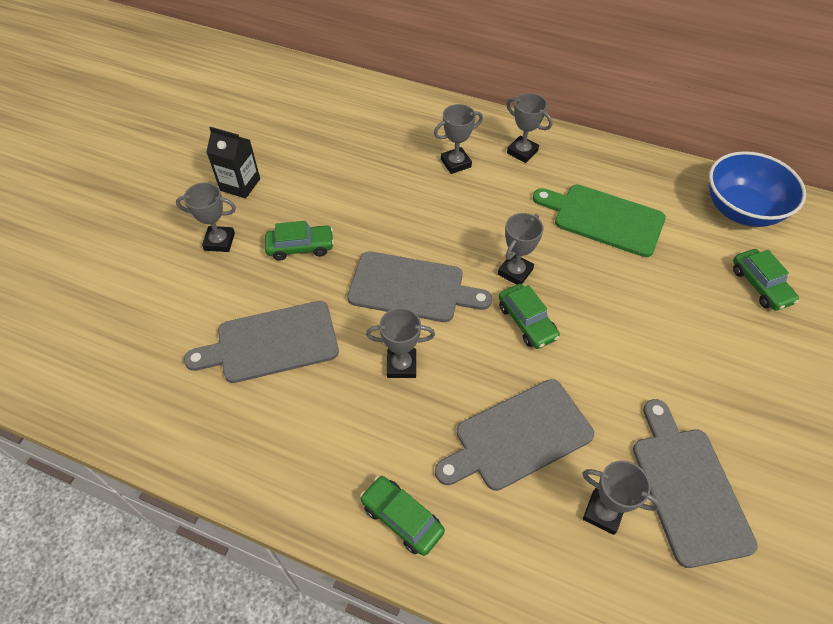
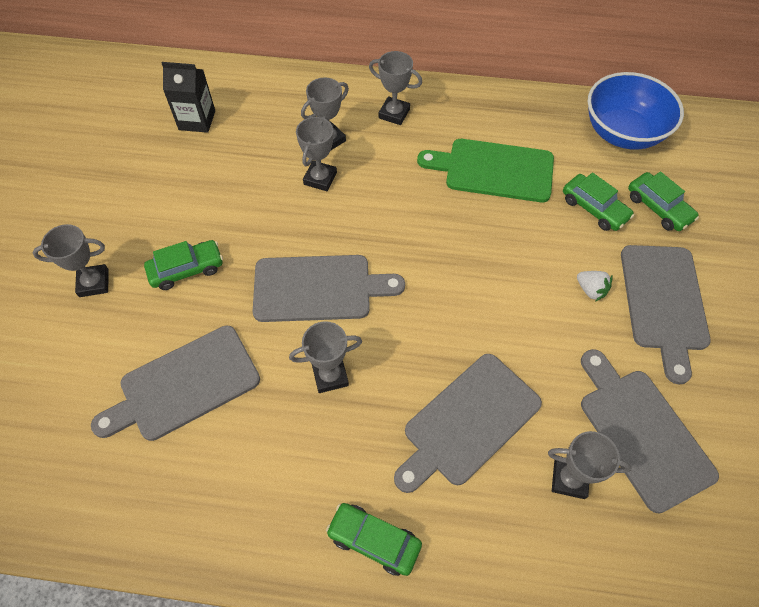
camera: 15 degrees left, 5 degrees up
black carton [206,127,260,198] -> black carton moved to [162,62,215,133]
grey trophy [498,213,544,285] -> grey trophy moved to [296,116,337,191]
green car [499,284,560,349] -> green car moved to [563,173,634,231]
none -> white strawberry [577,271,613,302]
none -> grey cutting board [621,245,711,385]

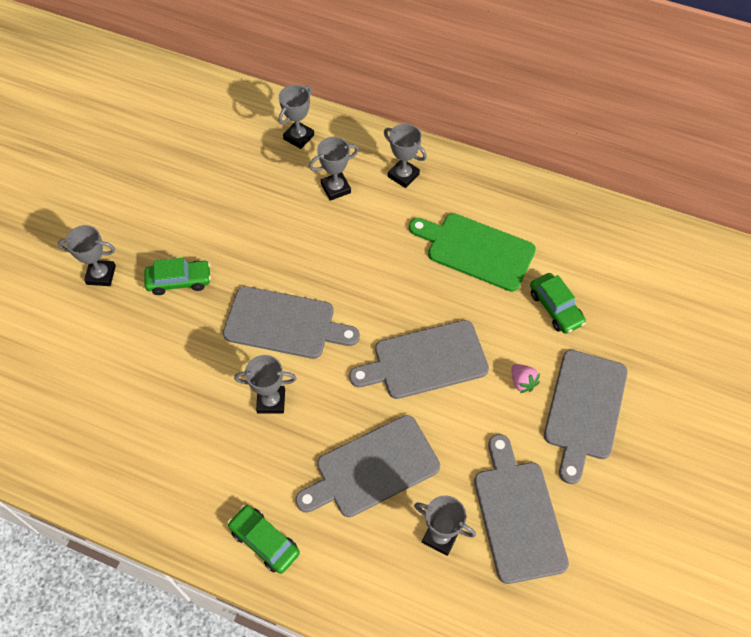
camera: 15 degrees right, 0 degrees up
grey cutting board [91,326,260,441] -> grey cutting board moved to [349,320,489,399]
black carton [162,62,215,133] -> none
grey trophy [296,116,337,191] -> grey trophy moved to [279,85,314,149]
white strawberry [577,271,613,302] -> pink strawberry [512,364,540,393]
blue bowl [588,72,684,150] -> none
green car [628,171,699,231] -> none

